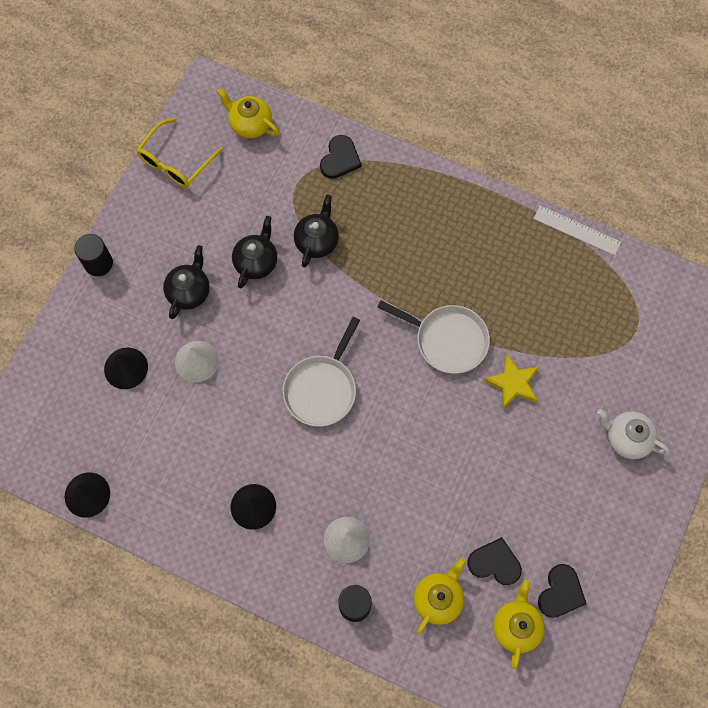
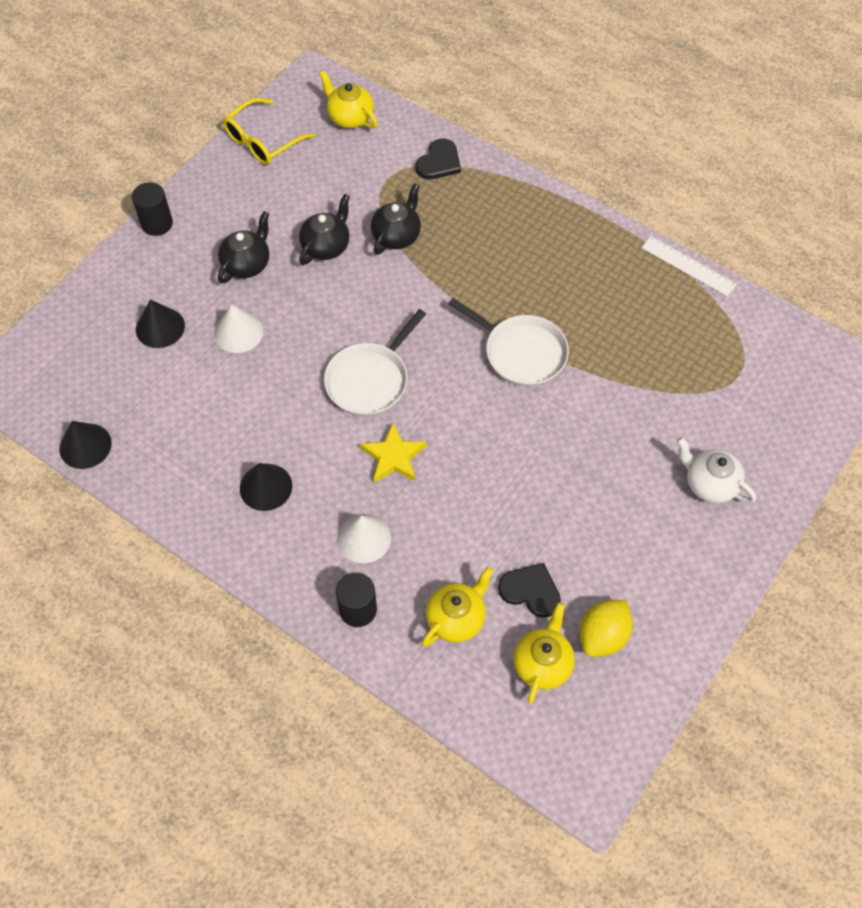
camera: 10 degrees right, 10 degrees down
yellow star [484,354,539,409] -> yellow star moved to [360,422,426,483]
black heart [538,564,586,618] -> yellow lemon [580,600,633,657]

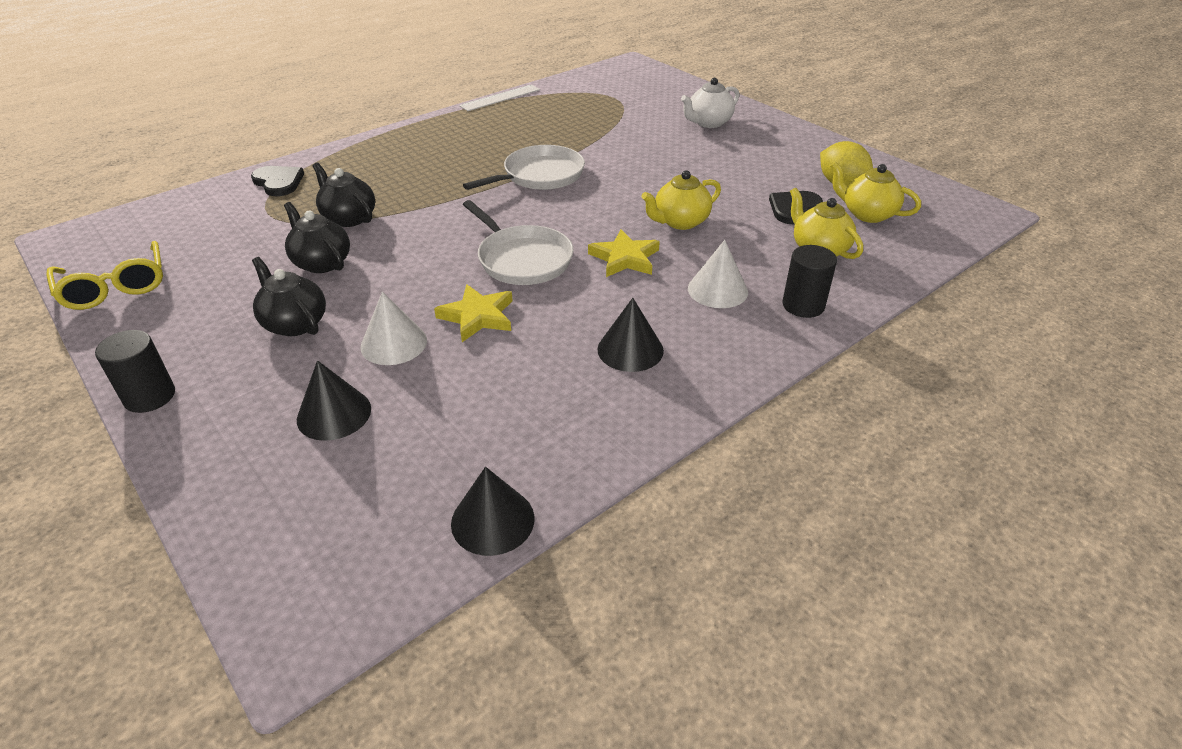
camera: 75 degrees left, 20 degrees down
yellow teapot [319,70,378,128] -> yellow teapot moved to [641,170,721,230]
none -> yellow star [434,284,513,342]

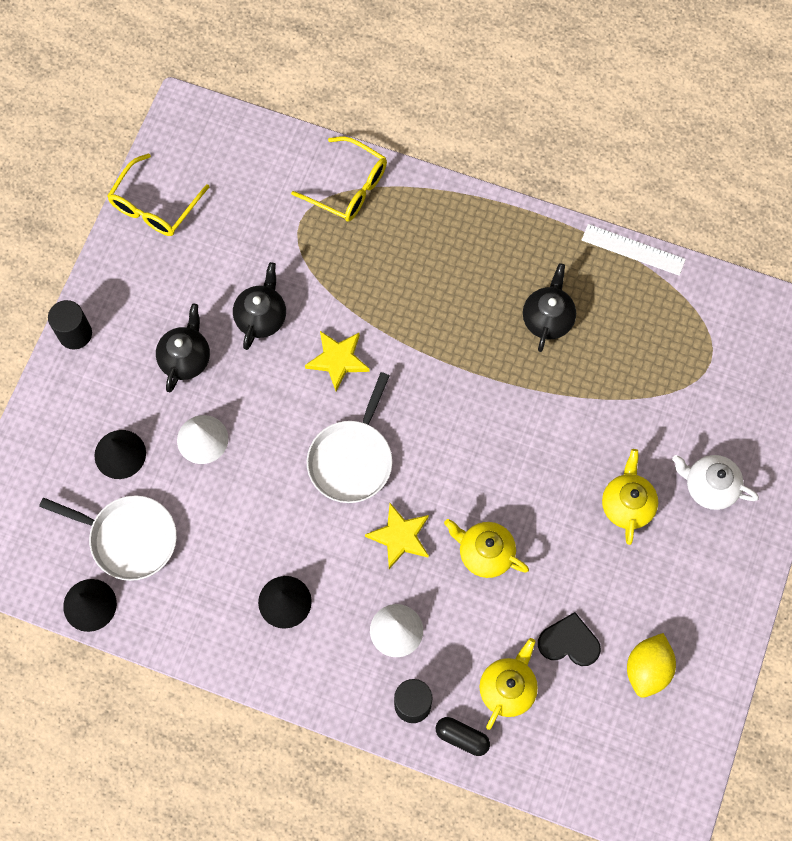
camera: 60 degrees right, 30 degrees up
black heart [251,166,304,196] -> yellow glasses [291,136,387,221]
black teapot [312,162,375,227] -> black teapot moved to [523,263,576,352]
yellow star [434,284,513,342] -> yellow star moved to [305,331,370,391]
white pan [463,145,585,190] -> white pan moved to [39,495,177,581]
yellow teapot [830,162,921,223] -> yellow teapot moved to [602,449,658,545]
none -> black capsule [436,717,490,756]

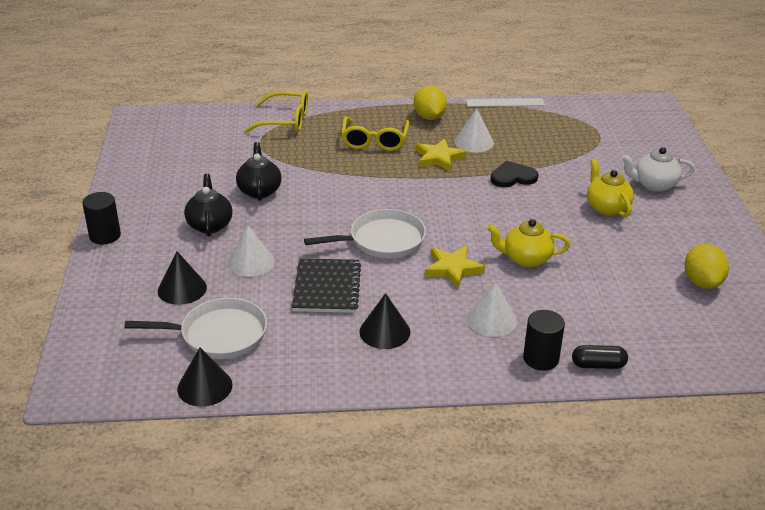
camera: 25 degrees left, 35 degrees down
yellow glasses [107,153,209,236] -> yellow glasses moved to [341,117,410,151]
yellow star [305,331,370,391] -> yellow star moved to [416,138,466,171]
white pan [307,372,392,503] -> white pan turned 105 degrees counterclockwise [304,209,426,258]
yellow teapot [479,638,538,730] -> none
black teapot [523,263,576,352] -> white cone [455,108,494,153]
black heart [538,612,601,666] -> black heart moved to [491,161,538,187]
none -> black notebook [292,258,361,313]
none -> yellow lemon [414,85,447,120]

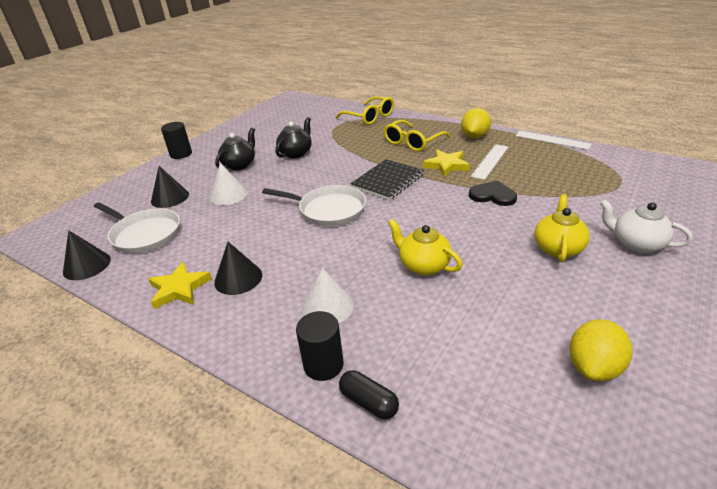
camera: 40 degrees right, 0 degrees up
black notebook [292,258,361,313] -> black notebook moved to [350,159,424,200]
yellow star [425,246,485,288] -> yellow star moved to [148,262,212,309]
white cone [455,108,494,153] -> white ruler [471,144,508,180]

